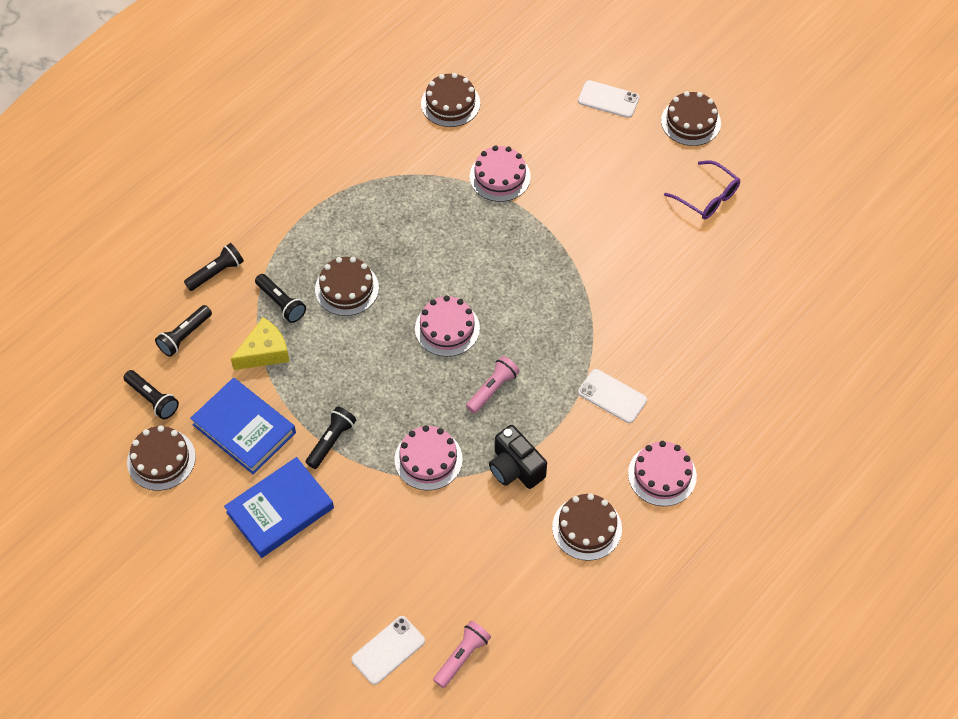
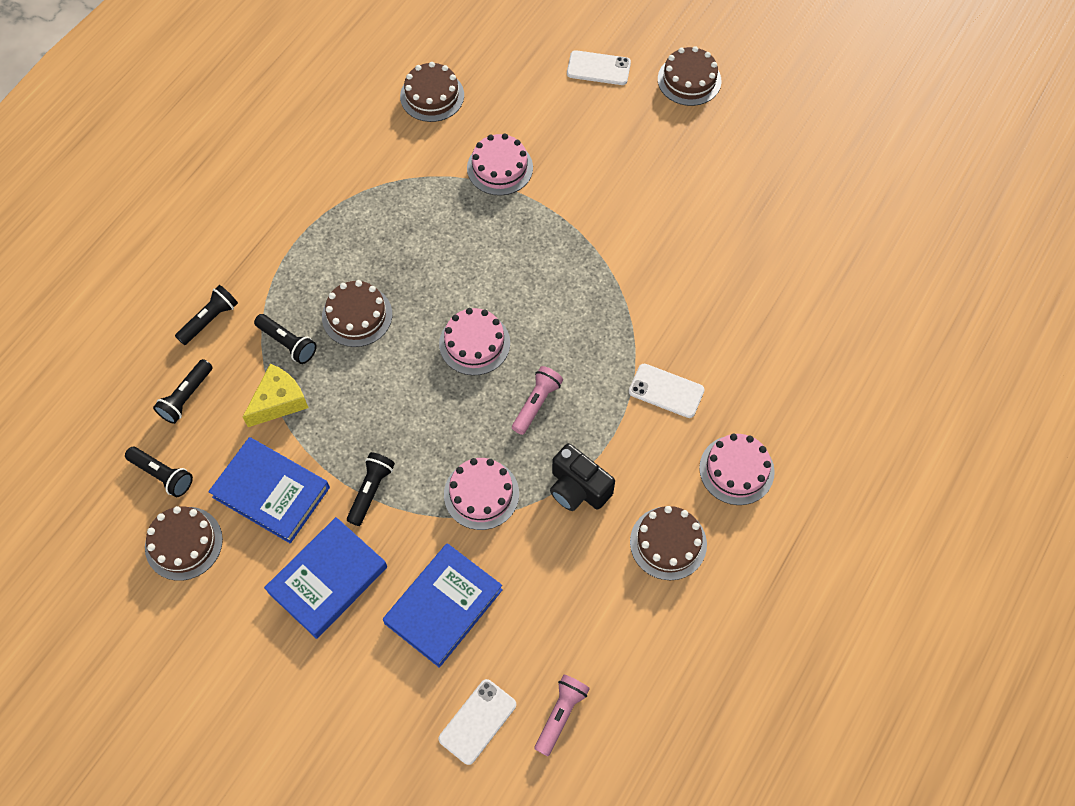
camera: 10 degrees left, 5 degrees up
purple glasses [664,161,741,219] -> none
none -> blue book [383,543,503,668]

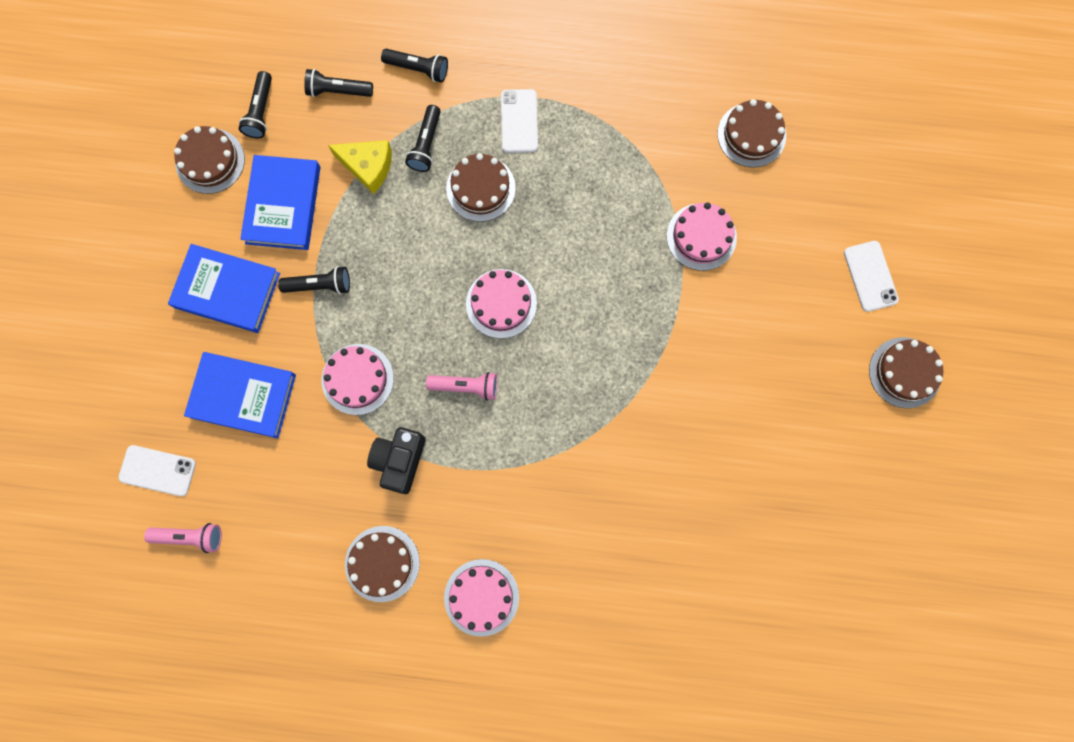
camera: 65 degrees right, 15 degrees up
white phone [629,364,705,418] -> white phone moved to [501,89,538,153]

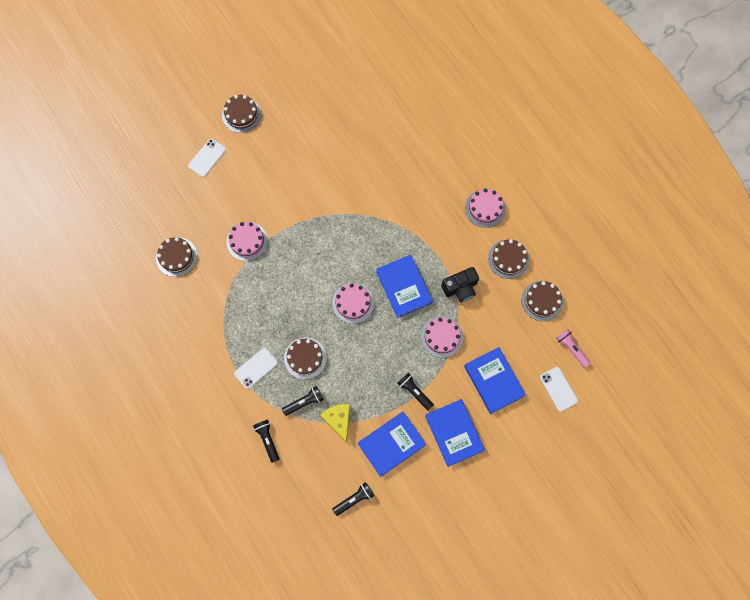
camera: 130 degrees left, 5 degrees down
brown cake [174,126,245,194] -> brown cake moved to [521,281,563,321]
black flashlight [304,69,373,97] -> none
pink flashlight [426,372,497,401] -> blue book [376,255,433,318]

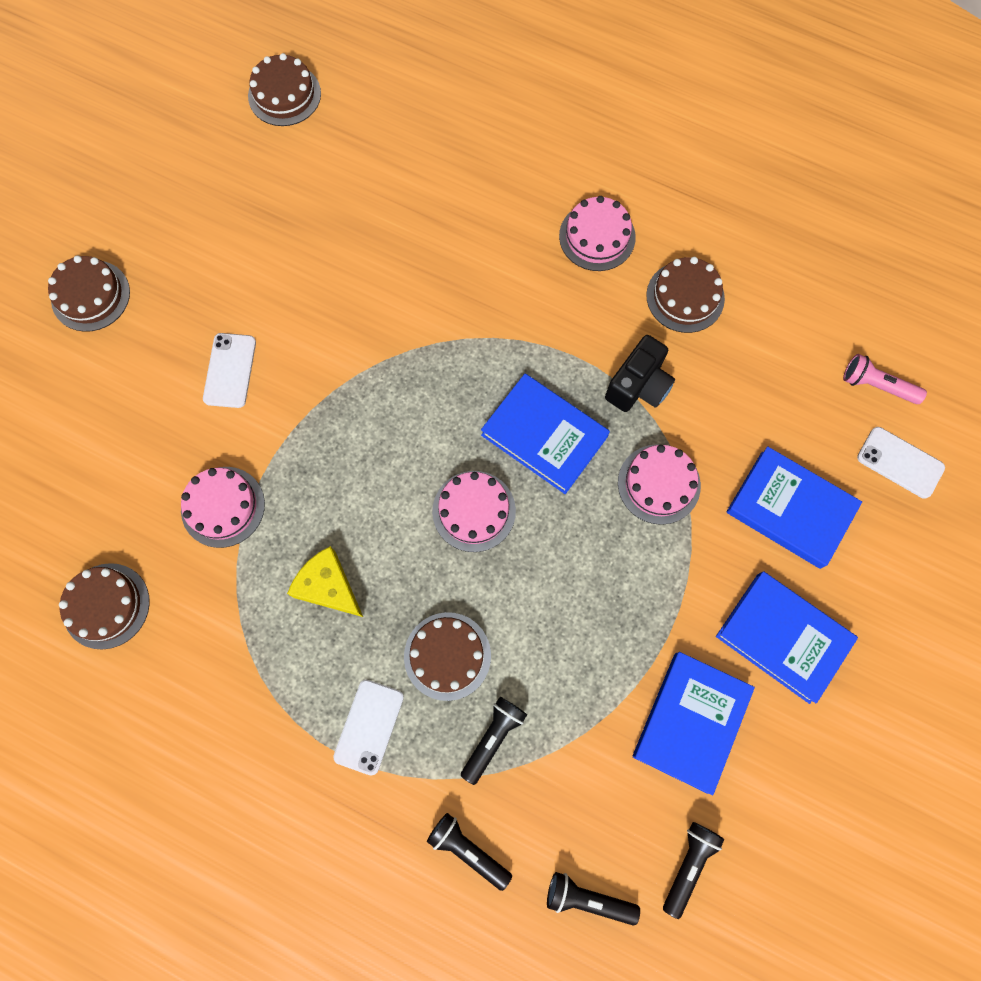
camera: 30 degrees left, 0 degrees up
white phone [188,139,226,177] -> white phone moved to [203,333,256,408]
yellow cheese [320,404,350,443] -> yellow cheese moved to [287,546,363,617]
black flashlight [397,373,434,410] -> black flashlight moved to [547,872,640,926]
brown cake [521,281,563,321] -> brown cake moved to [248,53,321,126]

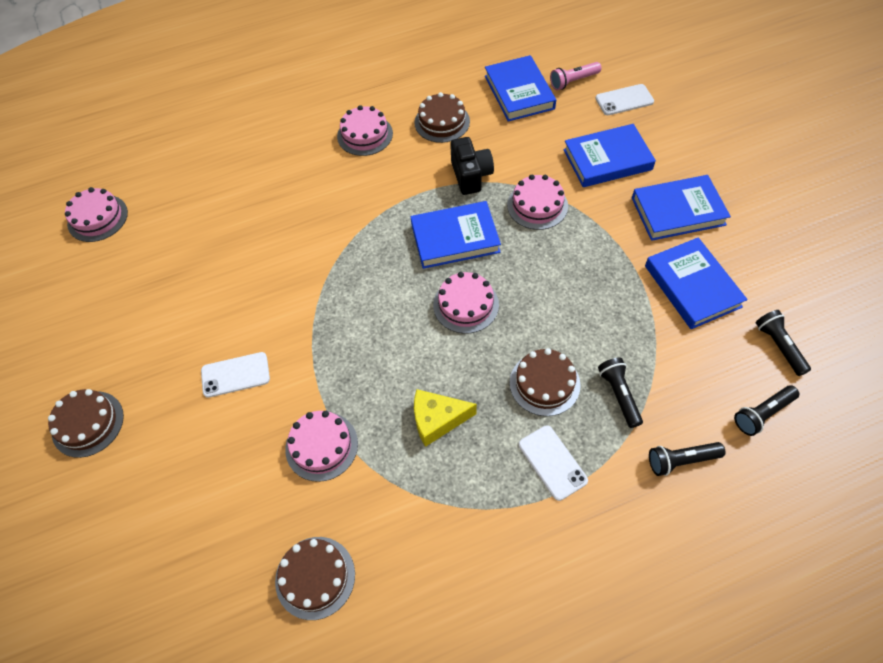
camera: 45 degrees left, 15 degrees down
white phone [203,333,256,408] -> white phone turned 60 degrees counterclockwise [201,352,270,398]
brown cake [248,53,321,126] -> pink cake [65,187,128,242]
none -> blue book [485,55,556,122]

